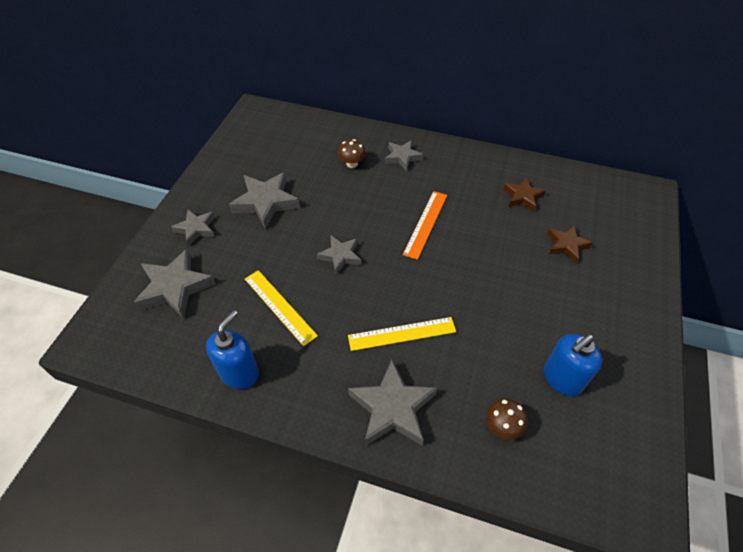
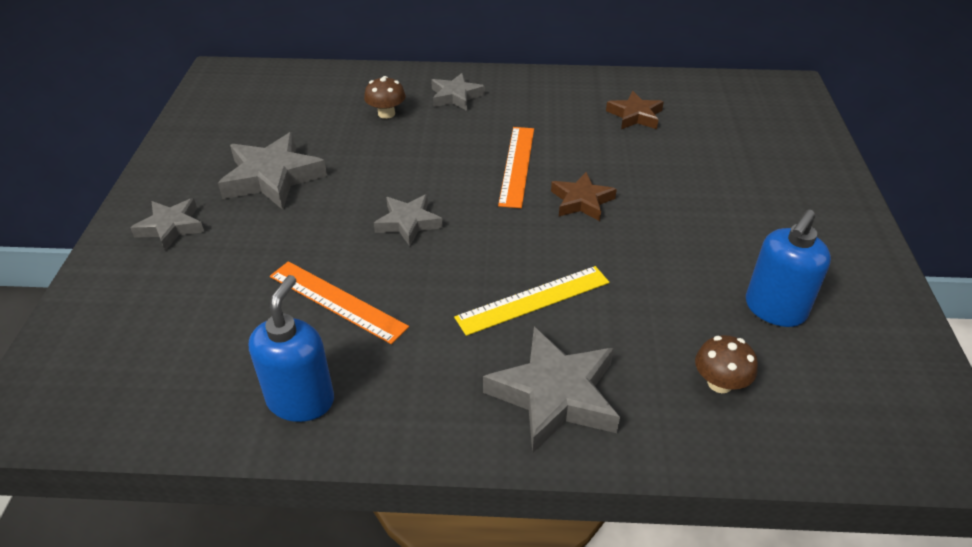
camera: 15 degrees left, 10 degrees down
grey star [133,249,216,319] -> none
yellow ruler [245,270,318,346] -> orange ruler [270,261,409,344]
brown star [547,225,593,263] -> brown star moved to [551,172,617,221]

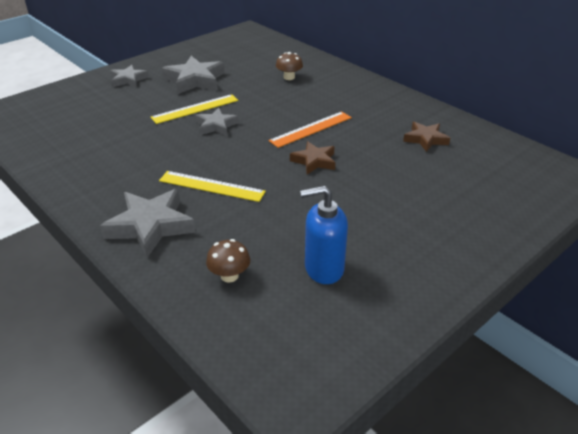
camera: 45 degrees right, 5 degrees down
blue soap dispenser [249,275,334,422] -> none
orange ruler [270,261,409,344] -> none
grey star [431,73,485,111] -> none
none -> yellow ruler [151,94,238,124]

